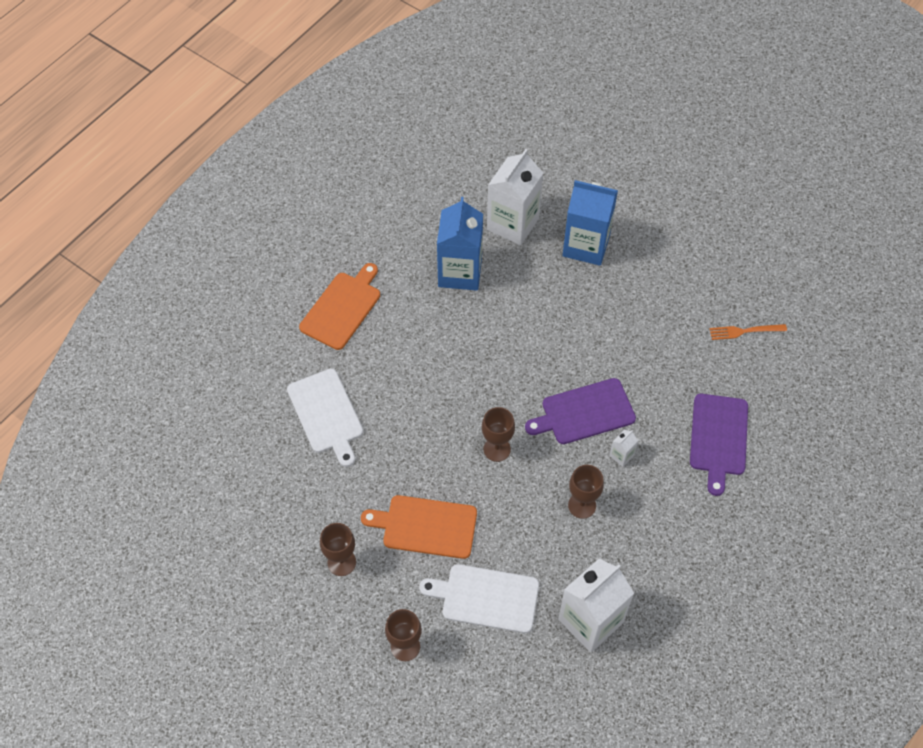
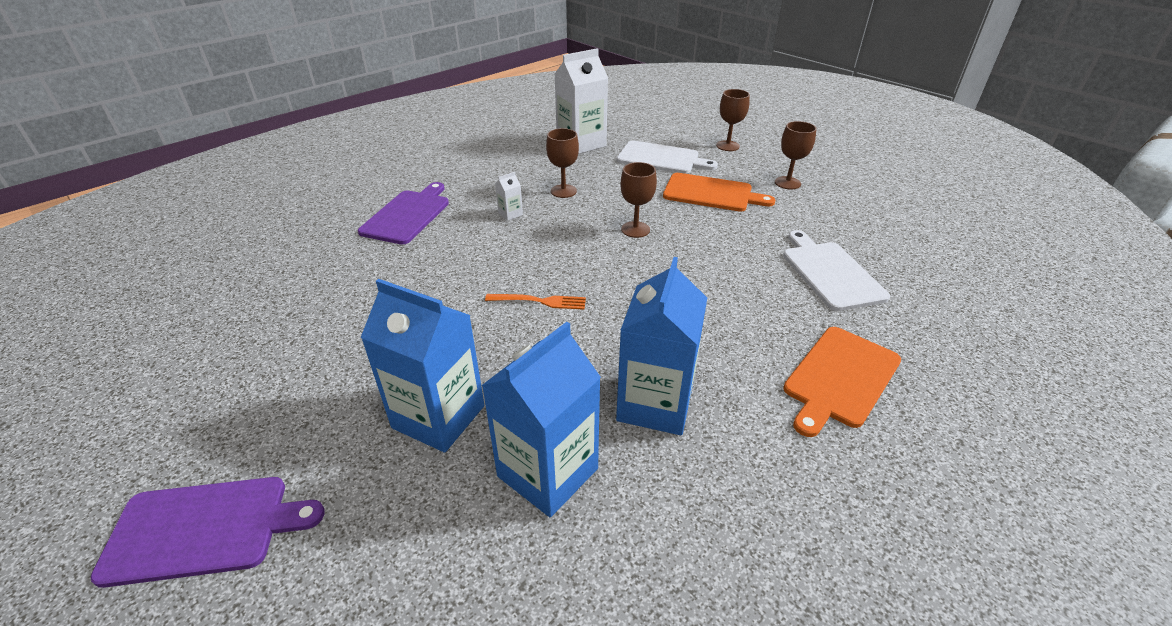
camera: 170 degrees left, 20 degrees down
white carton [487,149,543,245] -> blue carton [481,322,601,517]
purple cutting board [525,378,636,444] -> purple cutting board moved to [91,477,325,588]
orange fork [709,324,787,340] -> orange fork moved to [485,294,586,310]

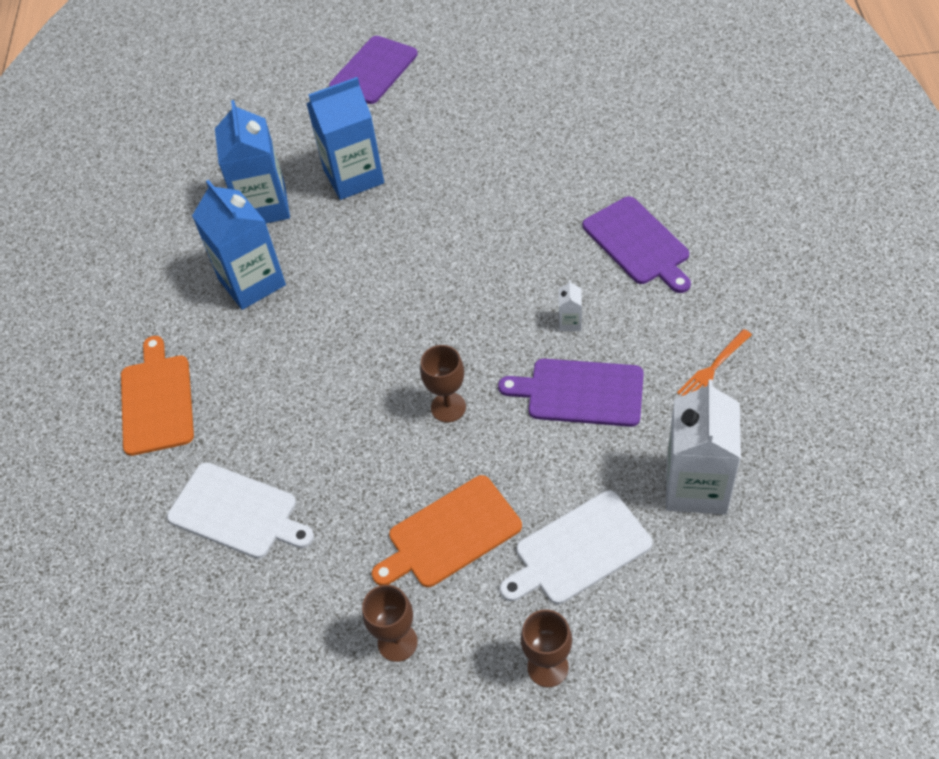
camera: 135 degrees right, 15 degrees up
orange fork [485,294,586,310] -> orange fork moved to [677,329,752,396]
brown goblet [546,128,579,198] -> purple cutting board [498,359,644,427]

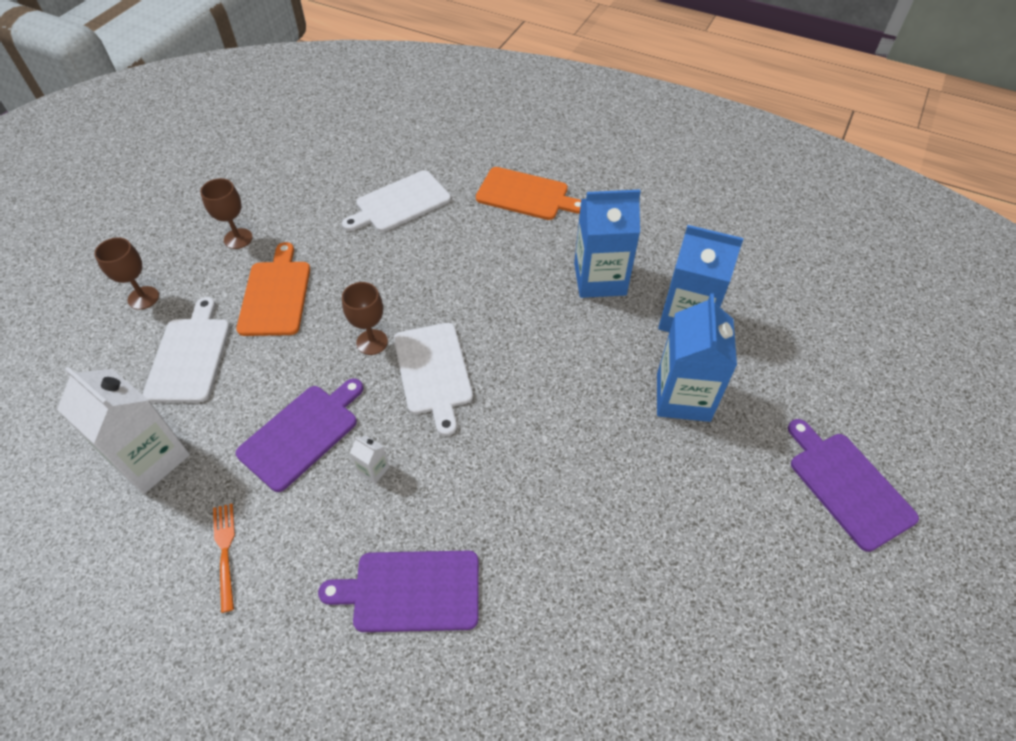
camera: 115 degrees right, 0 degrees up
none -> white cutting board [394,323,473,436]

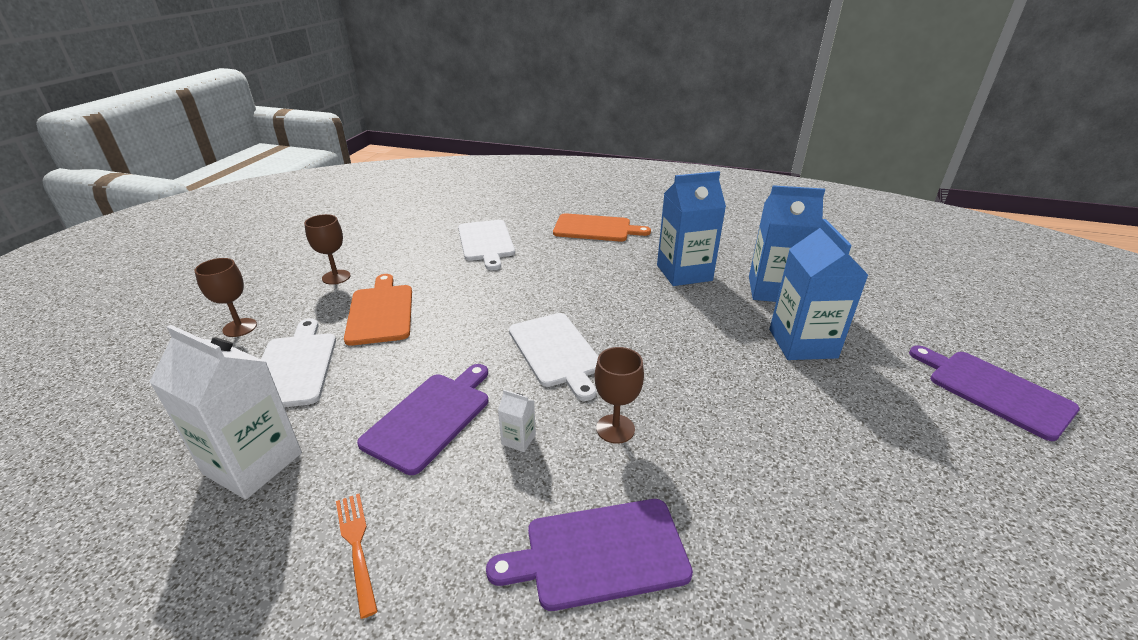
camera: 10 degrees left, 20 degrees down
white cutting board [342,170,451,232] -> white cutting board turned 60 degrees counterclockwise [458,220,515,270]
brown goblet [342,282,388,355] -> brown goblet moved to [595,347,644,444]

